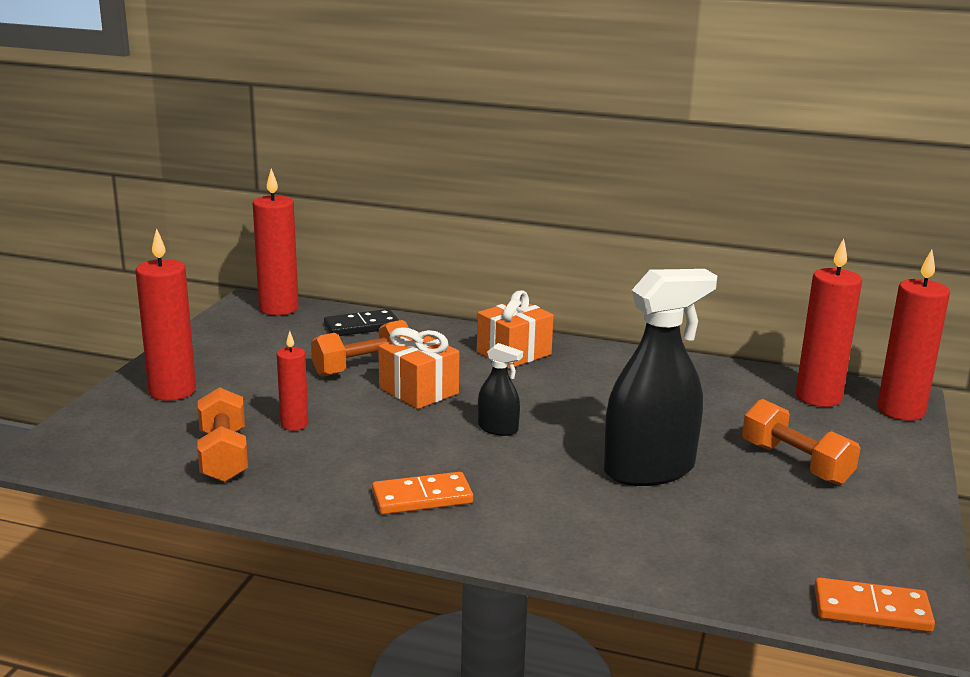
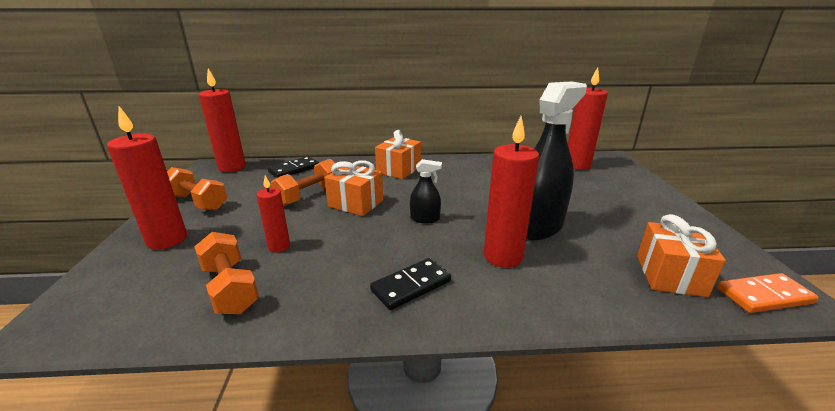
camera: 20 degrees left, 5 degrees up
orange domino [372,472,473,515] -> black domino [370,258,451,310]
orange dumbbell [742,399,860,485] -> orange dumbbell moved to [167,167,227,211]
red candle [877,249,950,421] -> red candle moved to [484,116,539,268]
none -> orange gift [637,214,726,297]

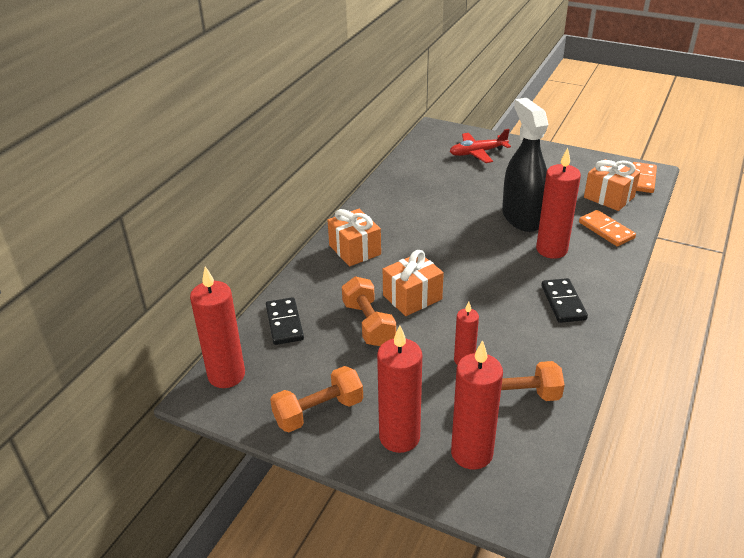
camera: 60 degrees left, 10 degrees up
black spray bottle [410,159,442,224] -> none
red candle [568,67,608,170] -> red candle moved to [451,340,503,470]
none -> red plane [449,129,511,163]
none -> orange domino [579,210,636,246]

